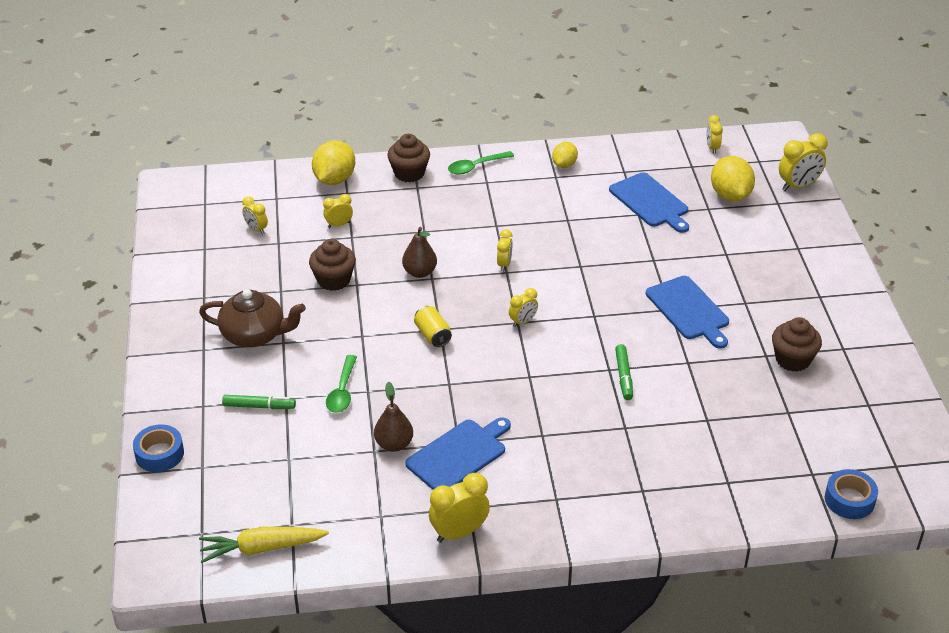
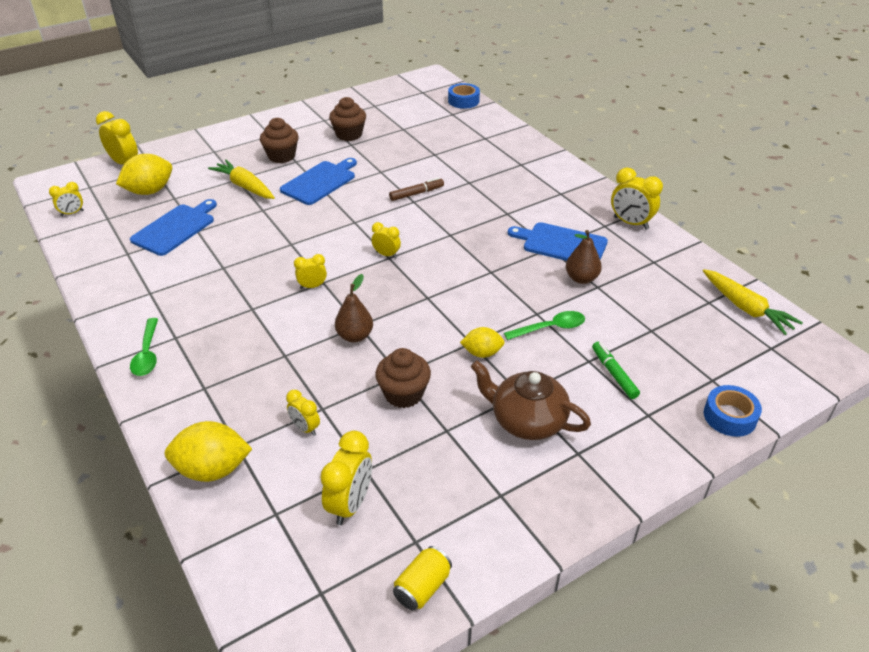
camera: 115 degrees left, 0 degrees up
brown teapot [199,289,306,347] -> brown teapot turned 45 degrees counterclockwise [471,360,591,440]
yellow clock [242,196,268,234] -> yellow clock [320,431,372,525], size x1.69
brown cupcake [387,134,430,183] -> brown cupcake moved to [260,118,299,163]
yellow can [414,306,452,347] -> yellow can moved to [393,546,452,610]
green spoon [448,151,514,175] -> green spoon turned 45 degrees clockwise [130,318,158,376]
yellow lemon [552,142,578,168] -> yellow lemon moved to [460,327,505,358]
green marker [615,344,633,400] -> brown marker [389,178,444,201]
none -> yellow carrot [208,159,275,199]

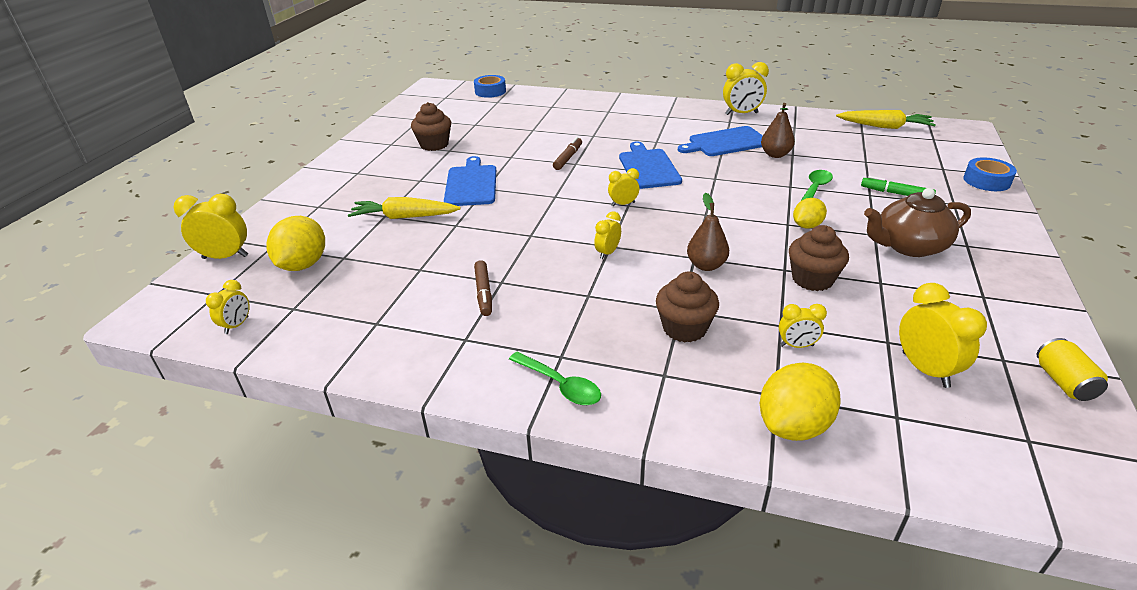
camera: 40 degrees left, 5 degrees down
blue cutting board [130,199,217,256] -> blue cutting board moved to [619,141,682,189]
brown cupcake [260,118,299,163] -> brown cupcake moved to [656,272,719,342]
none -> brown marker [474,260,492,316]

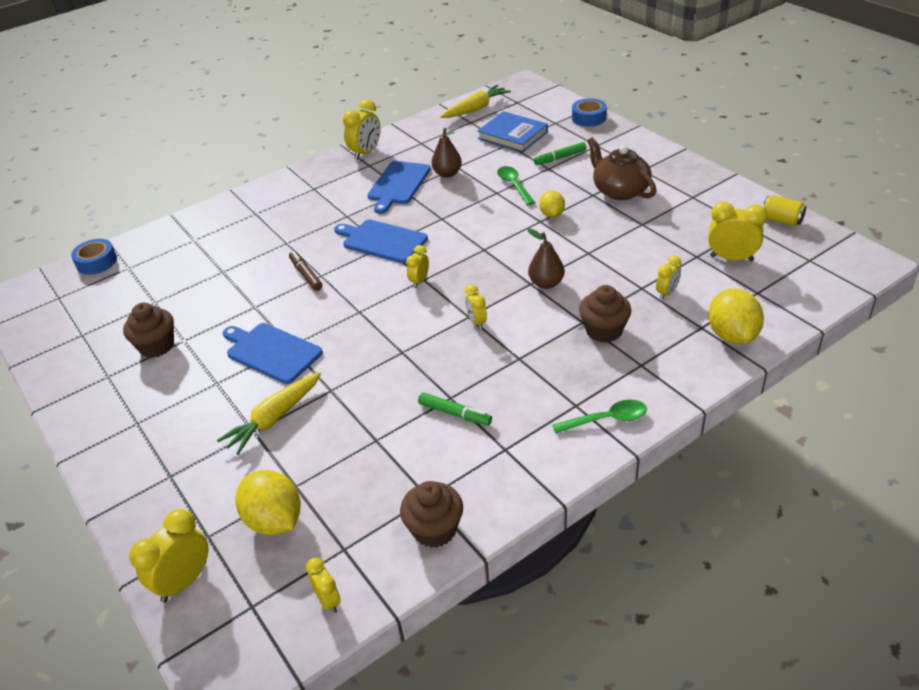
camera: 50 degrees left, 5 degrees up
brown marker [474,260,492,316] -> green marker [418,392,492,426]
brown cupcake [789,225,849,291] -> brown cupcake moved to [400,481,463,548]
brown teapot [864,188,971,257] -> brown teapot turned 120 degrees clockwise [587,137,656,200]
none -> blue book [477,111,548,153]

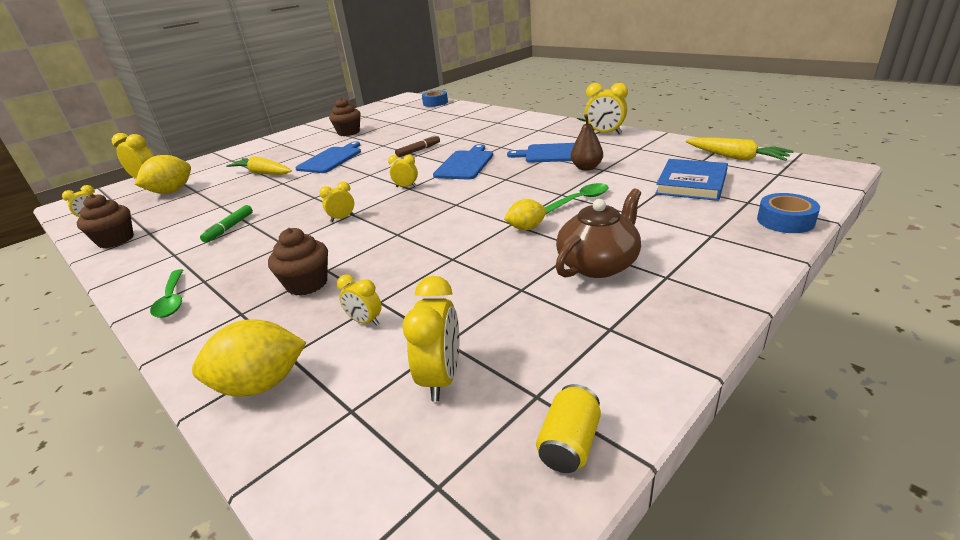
camera: 80 degrees right, 10 degrees down
brown pear [527,228,565,289] -> none
green marker [534,142,586,165] -> none

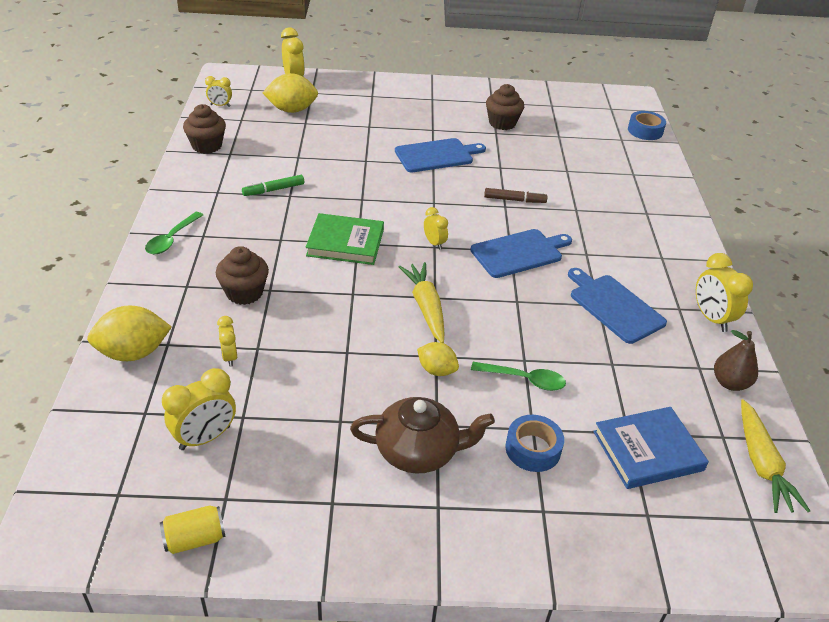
camera: 40 degrees right, 10 degrees up
yellow lemon [192,319,307,397] -> yellow lemon turned 45 degrees counterclockwise [87,306,172,361]
yellow carrot [226,156,292,175] -> yellow carrot moved to [398,262,444,343]
yellow clock [319,181,354,222] -> green book [305,213,384,265]
brown pear [571,114,603,171] -> brown pear moved to [714,330,758,391]
blue tape [757,193,820,233] -> blue tape moved to [505,415,564,472]

